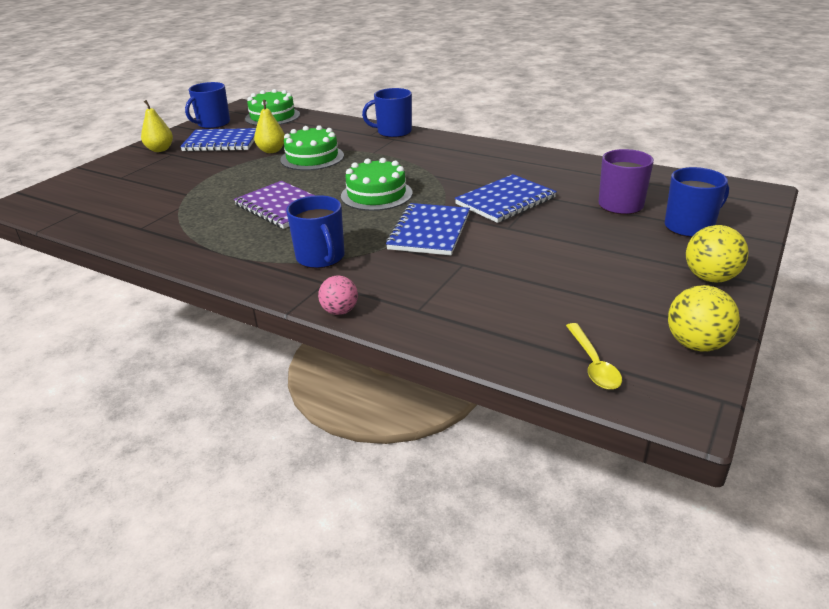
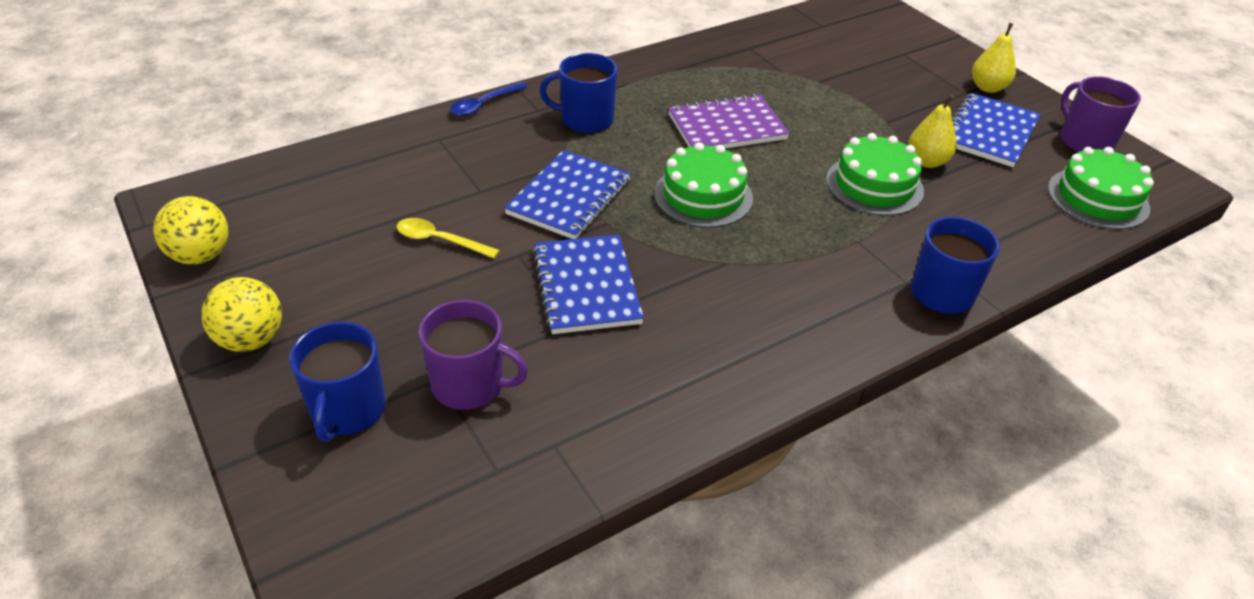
camera: 115 degrees right, 10 degrees up
blue mug [185,82,230,129] -> purple mug [1061,76,1141,152]
pink ball [318,276,358,315] -> blue spoon [450,82,528,116]
blue notebook [386,203,470,255] -> blue notebook turned 75 degrees clockwise [504,150,631,239]
yellow spoon [566,323,622,390] -> yellow spoon moved to [396,218,500,259]

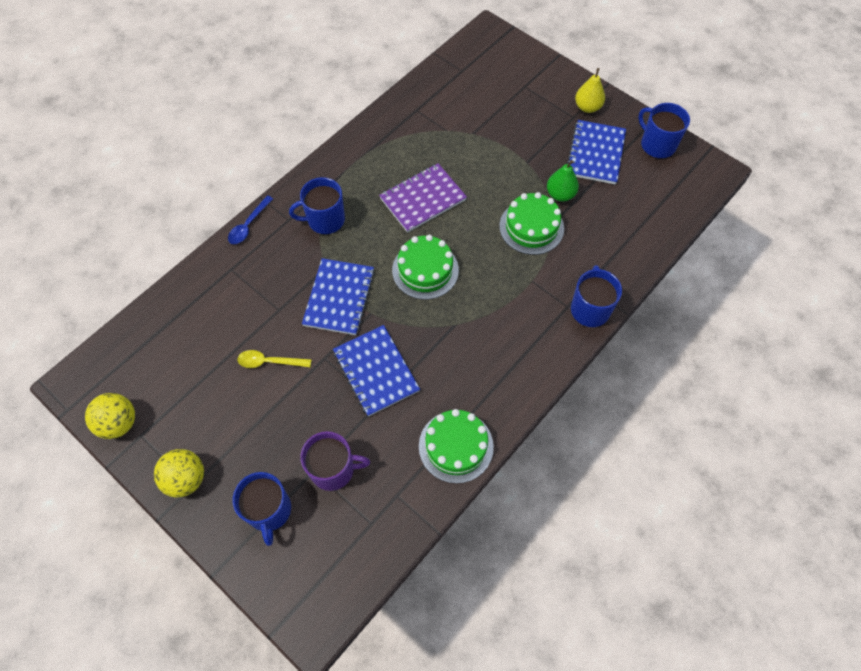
camera: 15 degrees left, 20 degrees up
yellow pear [908,95,957,168] -> green pear [547,160,579,202]
green cake [1048,147,1154,230] -> green cake moved to [419,409,494,484]
purple mug [1061,76,1141,152] -> blue mug [638,103,690,159]

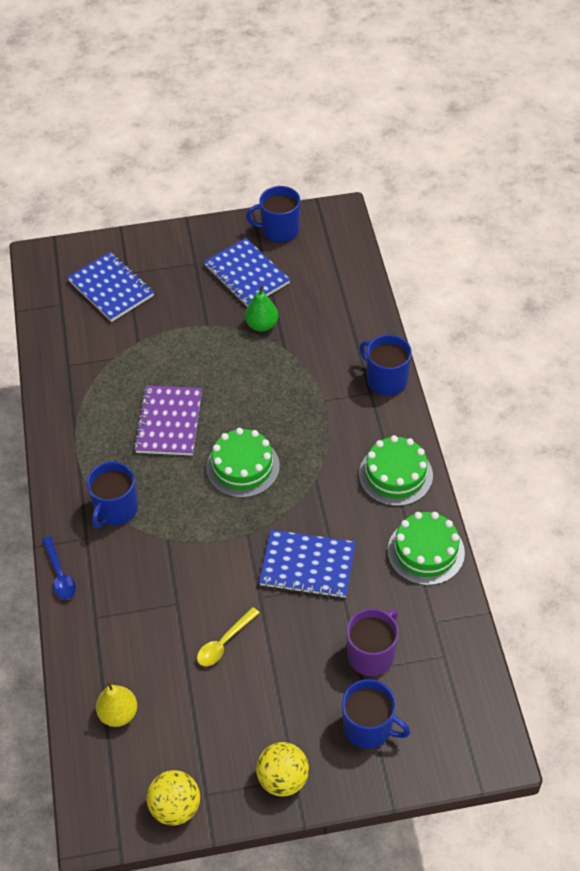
camera: 50 degrees left, 10 degrees down
blue notebook [302,258,375,335] -> blue notebook moved to [67,252,154,322]
green cake [499,192,564,255] -> green cake moved to [359,435,433,506]
yellow pear [575,68,605,113] -> yellow pear moved to [96,680,137,727]

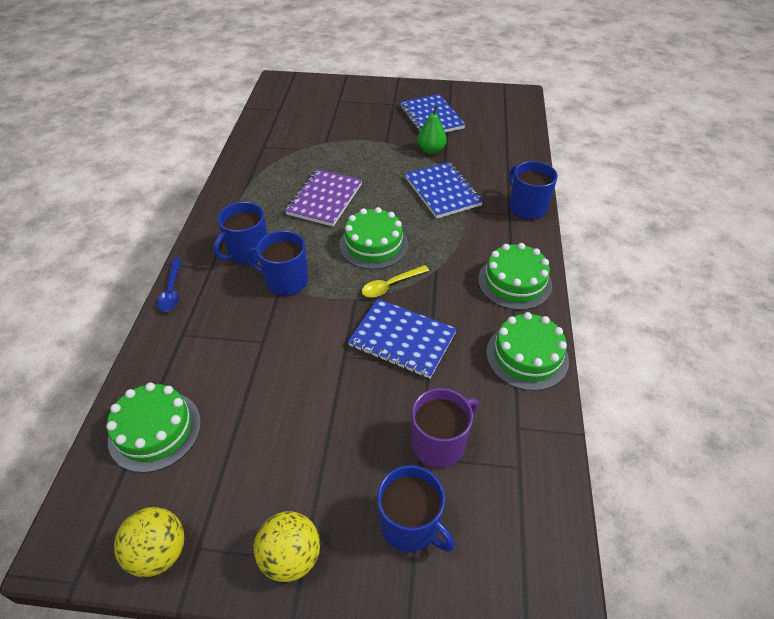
camera: 15 degrees right, 5 degrees down
blue notebook [67,252,154,322] -> blue notebook moved to [405,162,483,219]
yellow pear [96,680,137,727] -> green cake [106,382,201,473]
yellow spoon [197,607,260,666] -> yellow spoon moved to [362,265,429,298]
blue mug [246,186,300,243] -> blue mug moved to [247,230,308,296]

